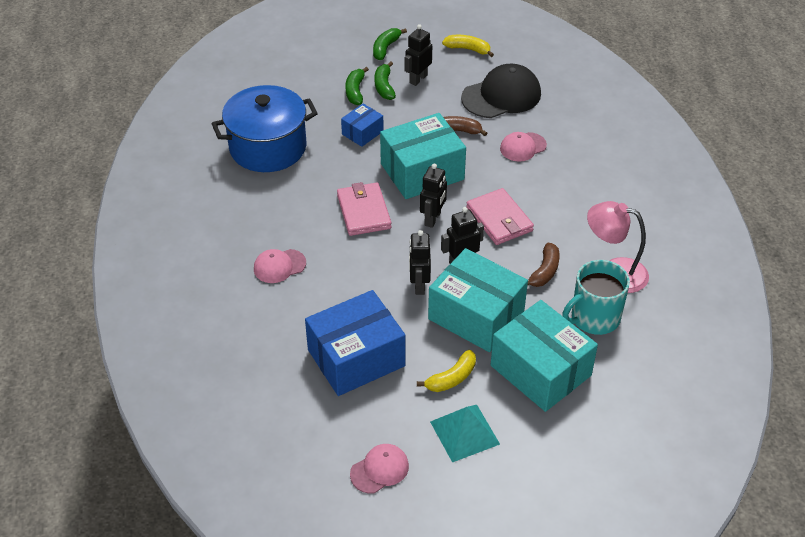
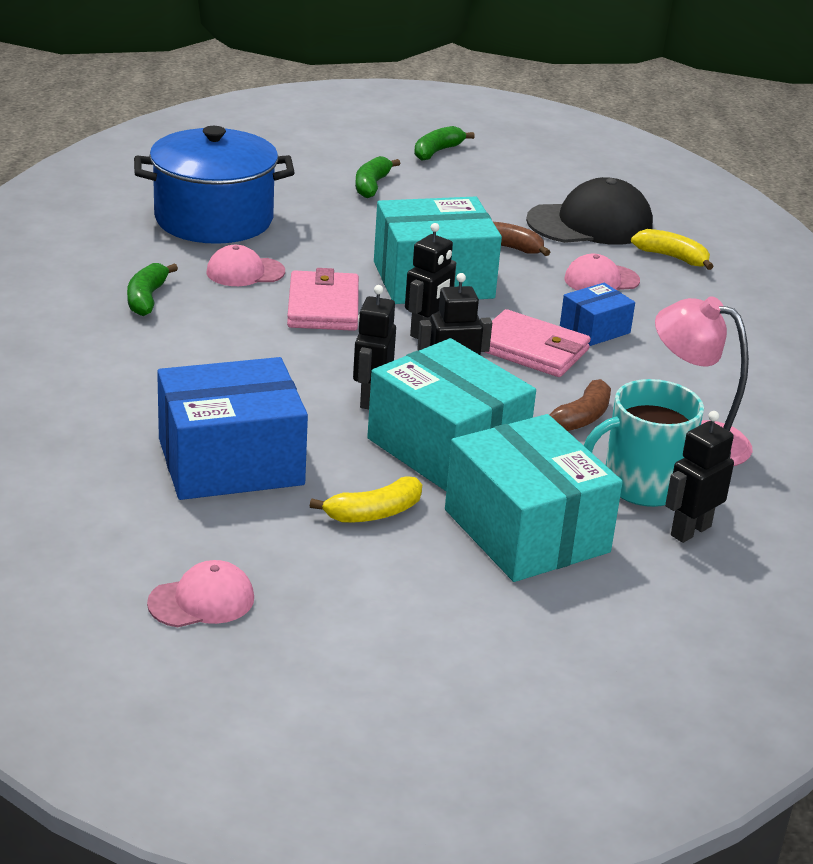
camera: 10 degrees right, 15 degrees down
pink cap [254,249,306,283] -> pink cap moved to [206,245,285,286]
blue box [341,104,384,147] -> blue box moved to [560,283,635,346]
green banana [374,61,396,100] -> green banana moved to [127,263,178,316]
black robot [405,24,432,86] -> black robot moved to [665,411,734,543]
turquoise pyramid [430,405,500,462] -> none
yellow banana [442,35,494,57] -> yellow banana moved to [631,229,714,270]
pink wallet [466,188,534,245] -> pink wallet turned 45 degrees counterclockwise [485,309,591,377]

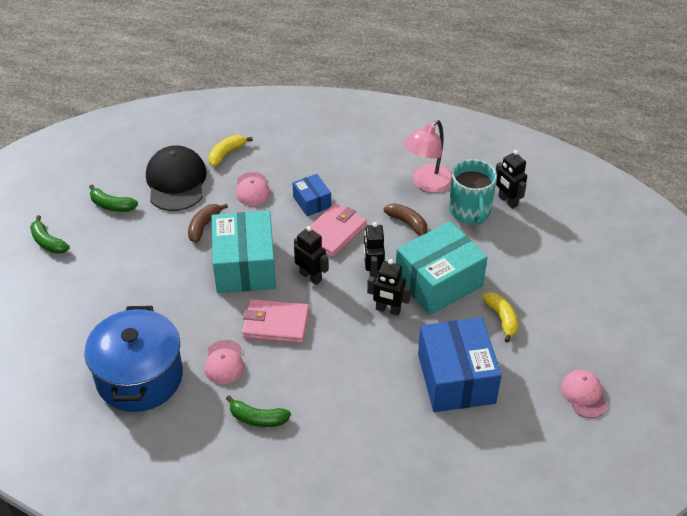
camera: 80 degrees left, 15 degrees up
green banana [355,156,400,198] -> green banana moved to [89,185,138,212]
turquoise box [445,414,623,582] -> none

